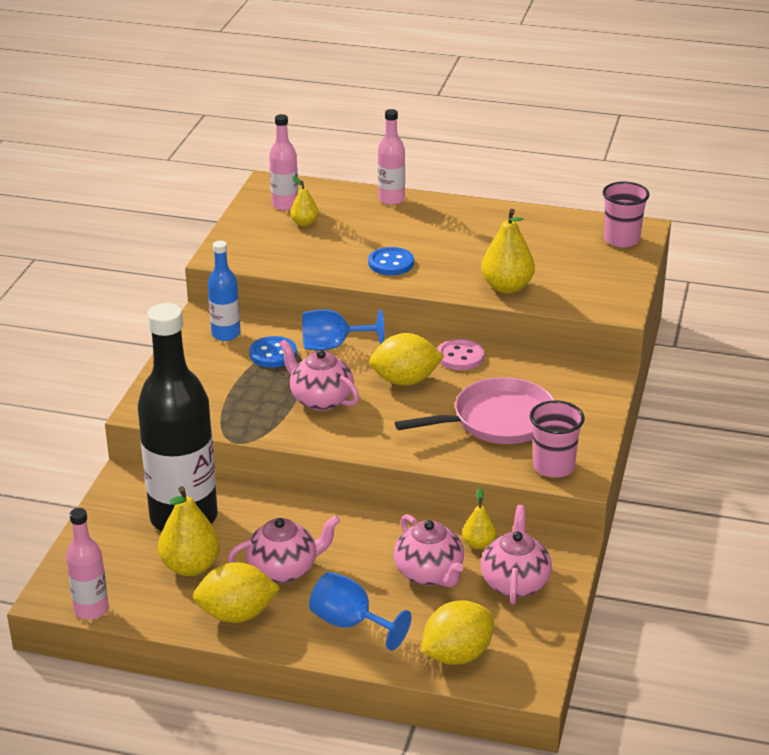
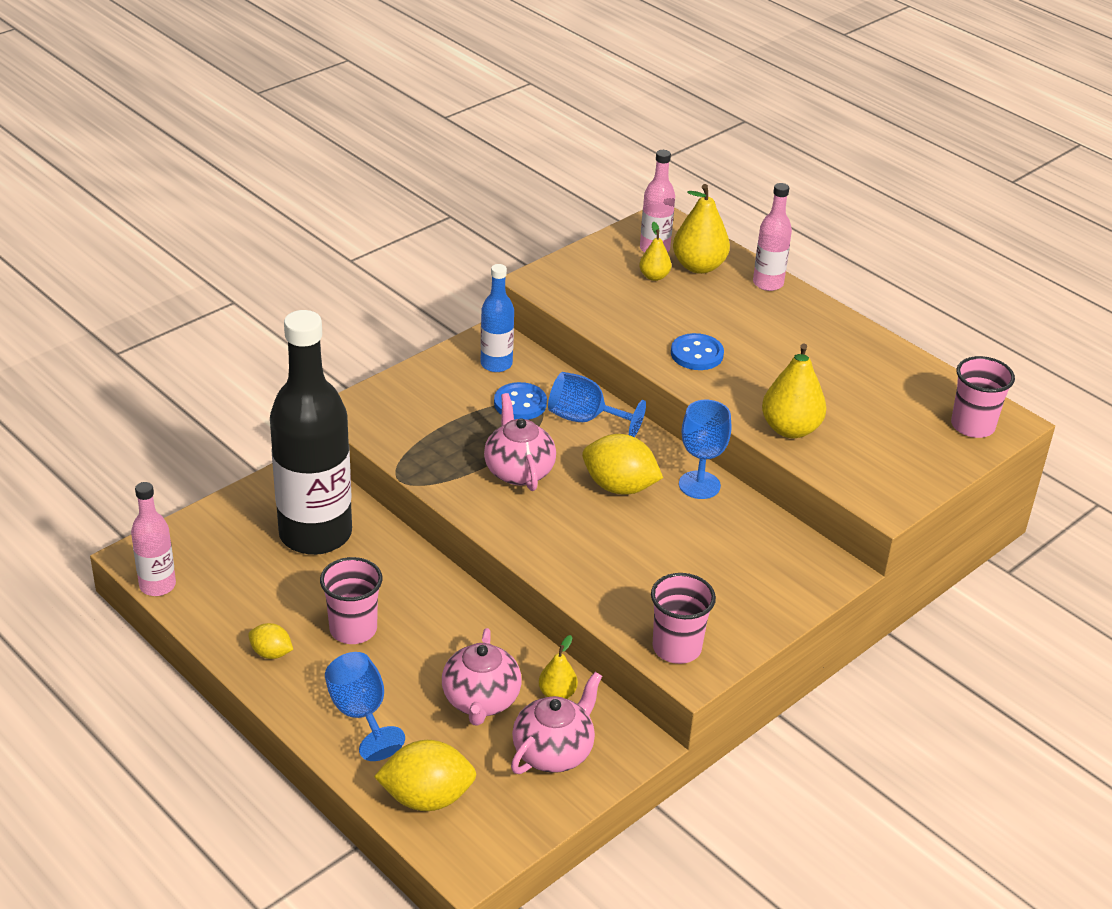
camera: 30 degrees right, 5 degrees up
yellow pear [158,486,220,576] -> yellow pear moved to [673,184,730,274]
yellow lemon [193,562,280,623] -> yellow lemon [248,623,293,659], size x0.54
pink teapot [228,515,340,583] -> pink cup [320,557,382,644]
pink pan [395,377,554,444] -> none
pink button [437,339,484,370] -> blue goblet [679,400,731,499]

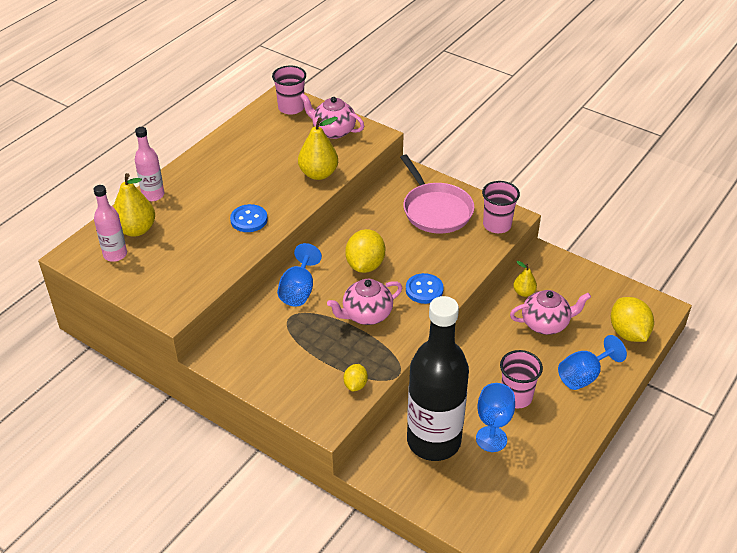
camera: 100 degrees left, 5 degrees up
pink bottle [131,482,176,596] -> none
yellow lemon [248,623,293,659] -> yellow lemon moved to [343,364,368,391]
blue bottle [481,264,514,372] -> none
blue button [494,382,547,420] -> blue button moved to [406,273,444,304]
pink teapot [511,672,602,774] -> pink teapot moved to [300,94,364,139]
yellow pear [639,222,671,281] -> none
blue goblet [679,400,731,499] -> blue goblet moved to [476,383,515,452]
none -> pink pan [400,155,474,234]

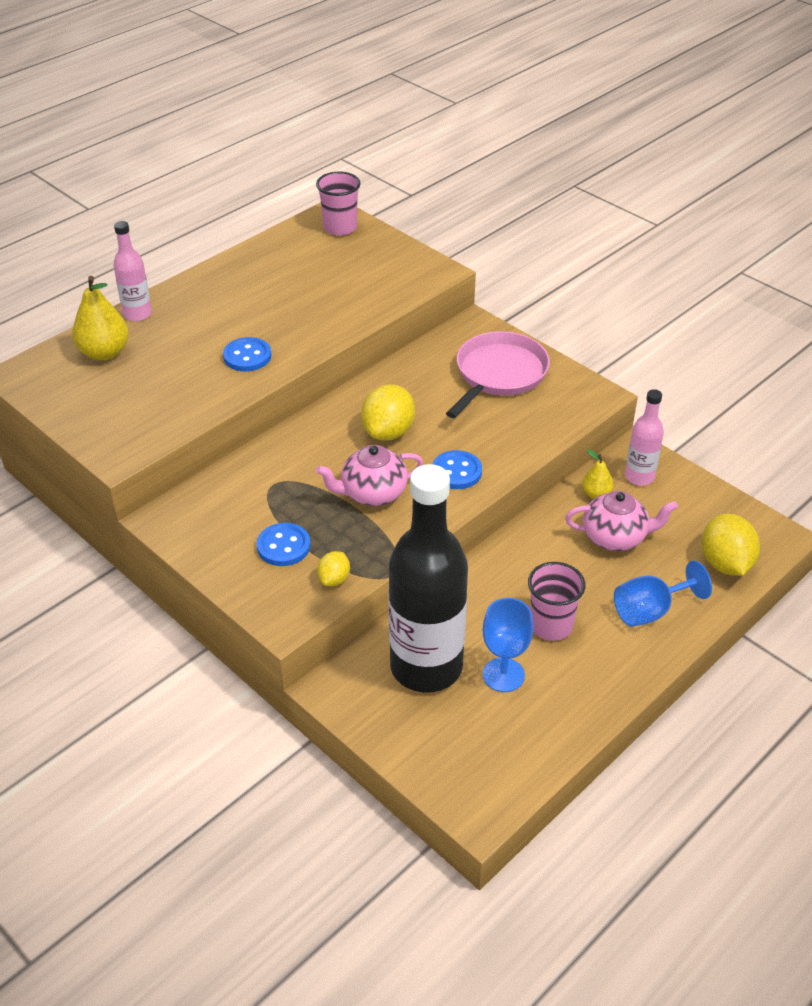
camera: 10 degrees right, 0 degrees up
pink bottle [93,185,127,262] -> pink bottle moved to [625,389,664,486]
blue goblet [277,243,322,306] -> none
yellow pear [298,117,338,180] -> none
pink teapot [300,94,364,139] -> none
pink pan [400,155,474,234] -> pink pan turned 135 degrees counterclockwise [446,331,550,418]
pink cup [482,181,520,233] -> none
none -> blue button [257,523,310,566]

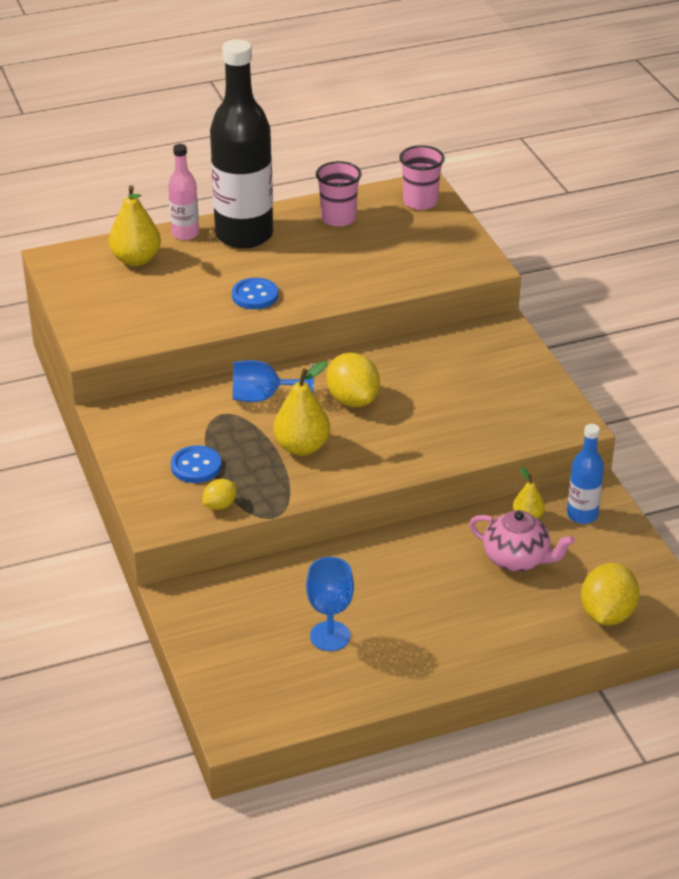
camera: 25 degrees right, 5 degrees down
pink teapot [316,445,424,506] -> yellow pear [273,361,330,456]
yellow lemon [361,384,415,441] -> yellow lemon turned 75 degrees counterclockwise [326,353,380,407]
black bottle [388,464,468,693] -> black bottle moved to [210,39,273,249]
blue button [433,450,482,489] -> none
pink pan [446,331,550,418] -> none
pink cup [528,562,585,641] -> pink cup moved to [316,161,362,227]
blue goblet [614,561,712,627] -> blue goblet moved to [233,360,314,402]
pink bottle [625,389,664,486] -> blue bottle [567,424,604,524]

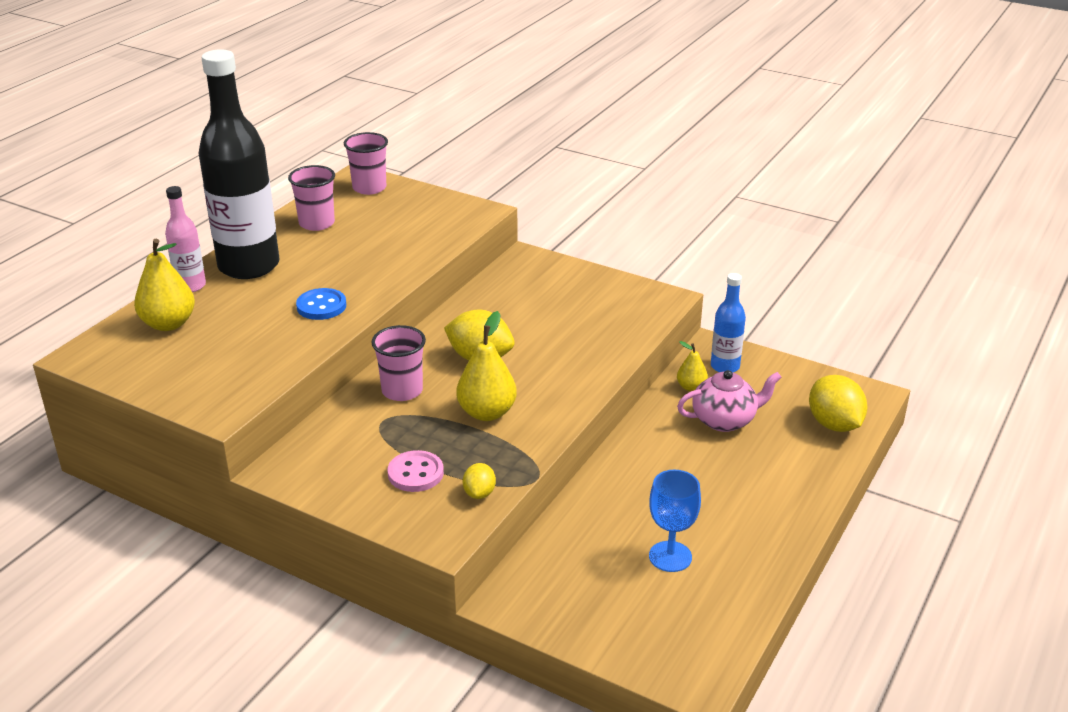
camera: 40 degrees left, 5 degrees down
blue button [171,445,221,483] -> pink button [387,450,444,492]
blue goblet [233,360,314,402] -> pink cup [371,325,426,401]

